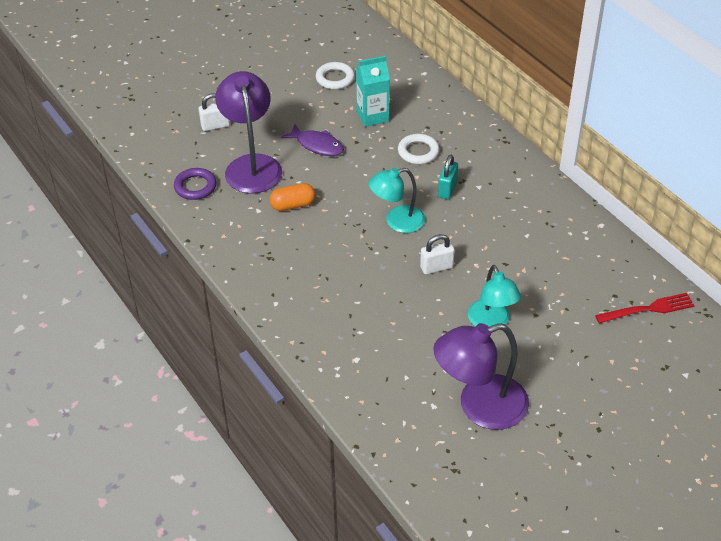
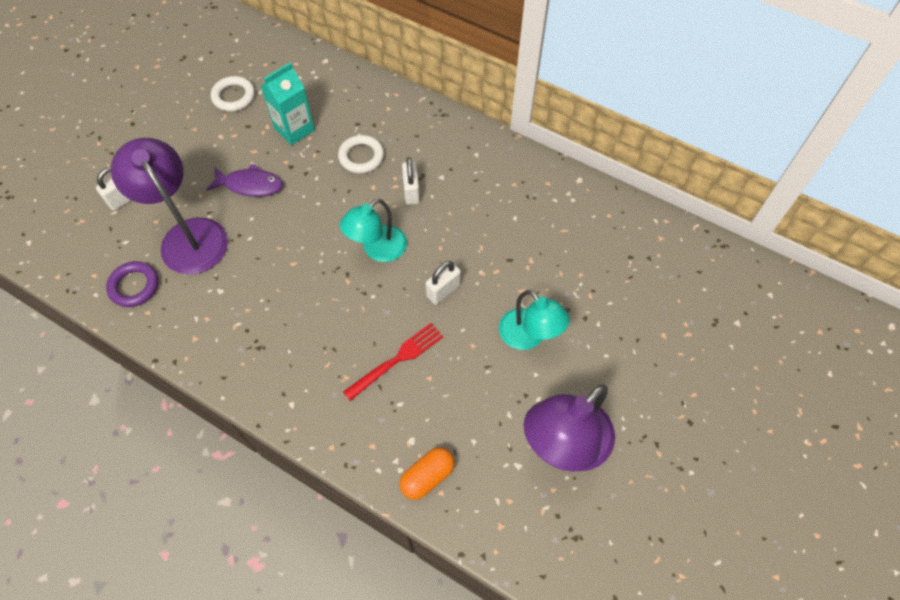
camera: 25 degrees left, 15 degrees up
orange capsule [269,183,316,211] -> orange capsule moved to [399,447,455,500]
turquoise padlock [438,155,458,199] -> white padlock [402,157,420,205]
red fork [595,293,695,324] -> red fork moved to [343,323,443,401]

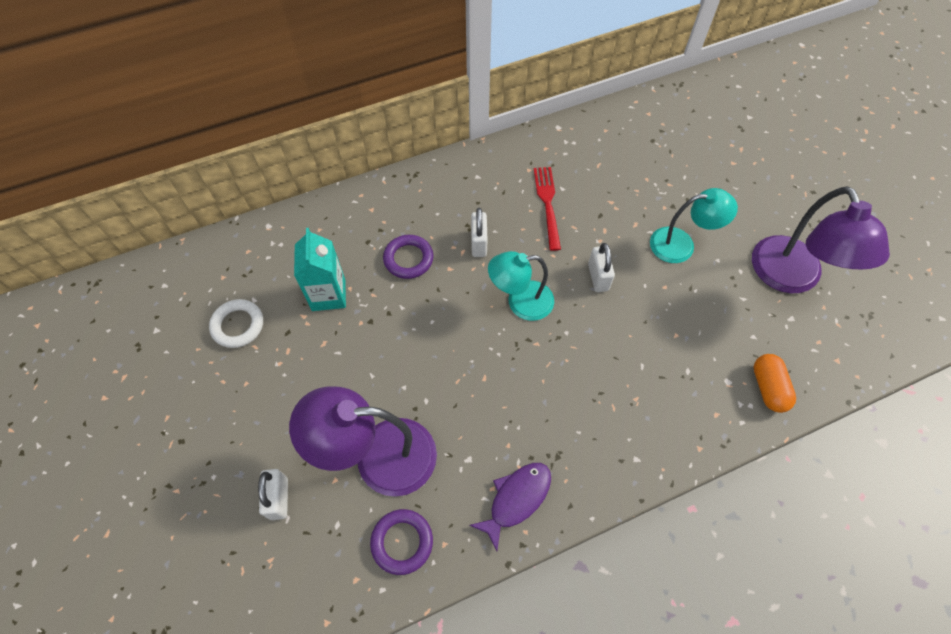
camera: 55 degrees left, 0 degrees up
purple fish [206,164,283,197] -> purple fish moved to [469,463,551,551]
white ring [338,135,384,174] -> purple ring [383,235,434,279]
turquoise lamp [339,199,407,262] -> turquoise lamp turned 90 degrees clockwise [488,251,554,321]
red fork [343,323,443,401] -> red fork moved to [534,167,561,251]
white padlock [402,157,420,205] -> white padlock turned 60 degrees clockwise [471,208,487,257]

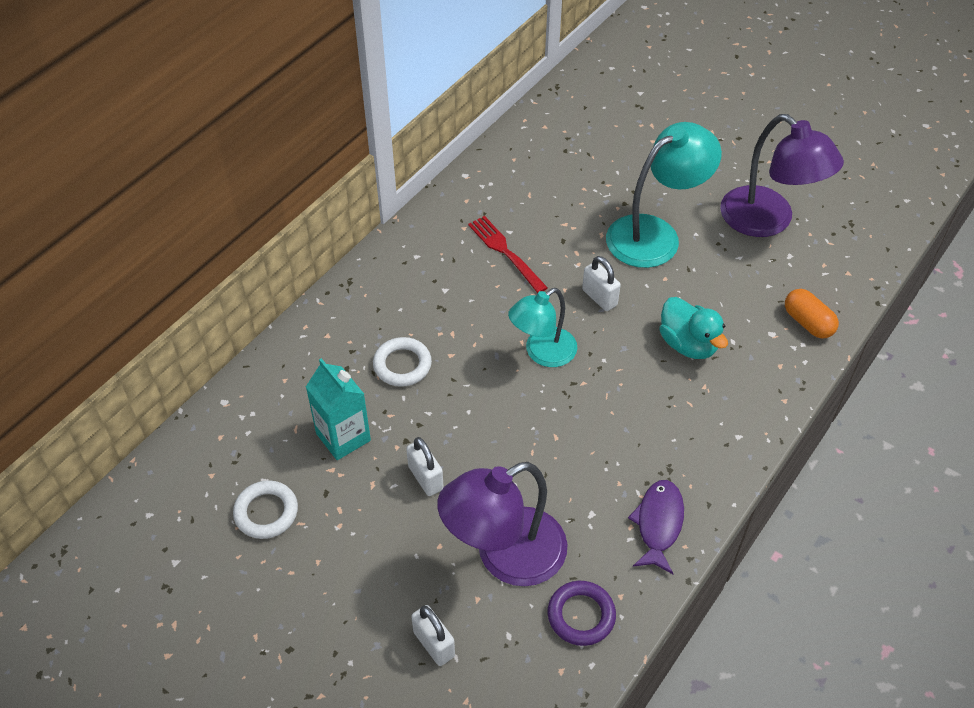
camera: 30 degrees left, 10 degrees down
purple ring [383,235,434,279] -> white ring [373,337,432,387]
white padlock [471,208,487,257] -> white padlock moved to [406,437,444,496]
turquoise lamp [650,188,738,263] -> turquoise lamp [606,122,722,268], size x1.53
none -> turquoise duck [659,297,728,359]

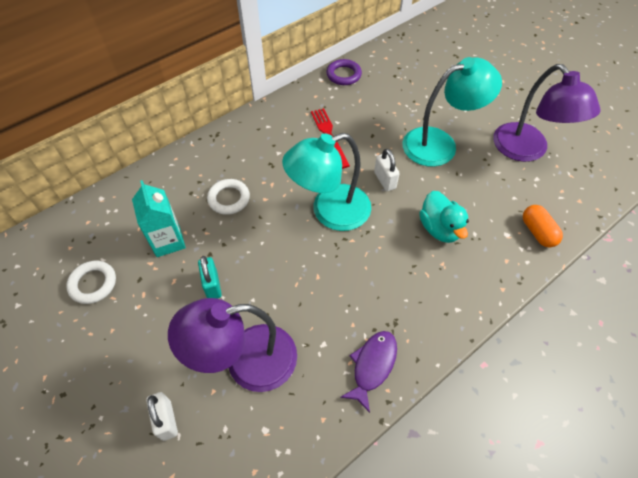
camera: 15 degrees right, 5 degrees up
white padlock [406,437,444,496] -> turquoise padlock [198,256,222,299]
turquoise lamp [508,288,577,367] -> turquoise lamp [282,133,371,231], size x1.53
purple ring [548,581,616,646] -> purple ring moved to [326,59,362,85]

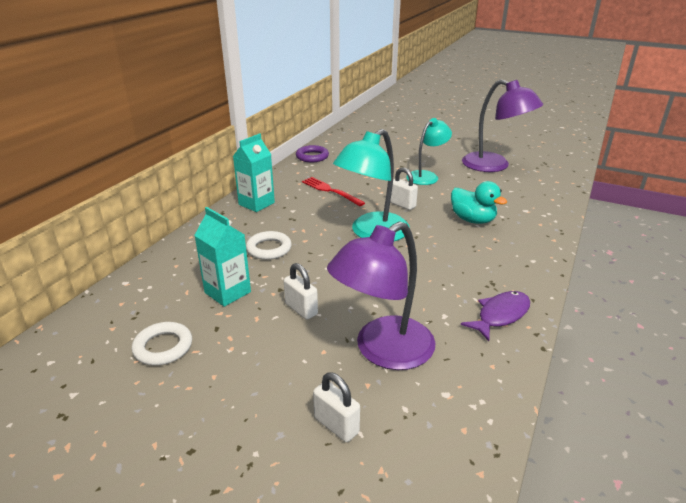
camera: 25 degrees left, 25 degrees down
turquoise padlock [198,256,222,299] -> white padlock [284,263,318,320]
purple fish [340,331,397,413] -> purple fish turned 45 degrees clockwise [461,291,530,341]
turquoise lamp [402,57,502,167] -> turquoise lamp [406,118,452,185], size x0.65
orange capsule [523,205,563,247] -> none
none -> turquoise carton [233,133,275,212]

